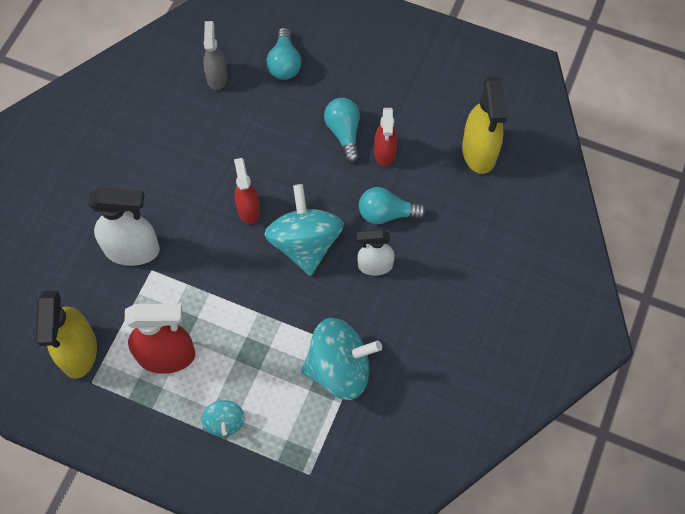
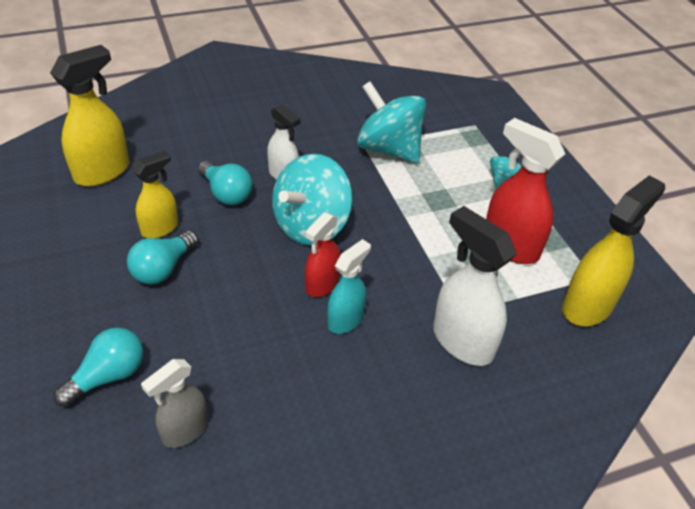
camera: 135 degrees left, 20 degrees down
red spray bottle [374,108,397,166] -> yellow spray bottle [132,151,178,238]
none -> turquoise spray bottle [327,239,371,334]

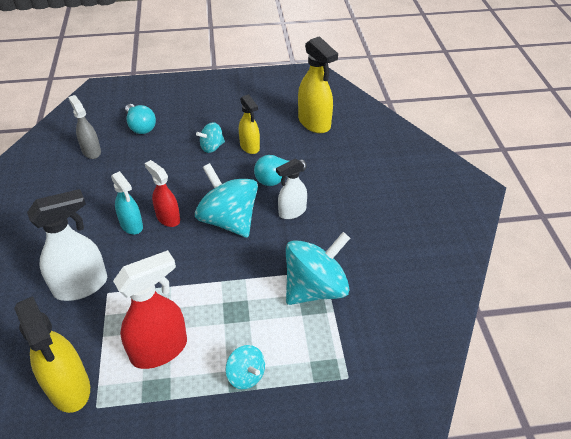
camera: 105 degrees right, 0 degrees up
turquoise light bulb [127,231,198,284] -> turquoise spinning top [196,122,225,153]

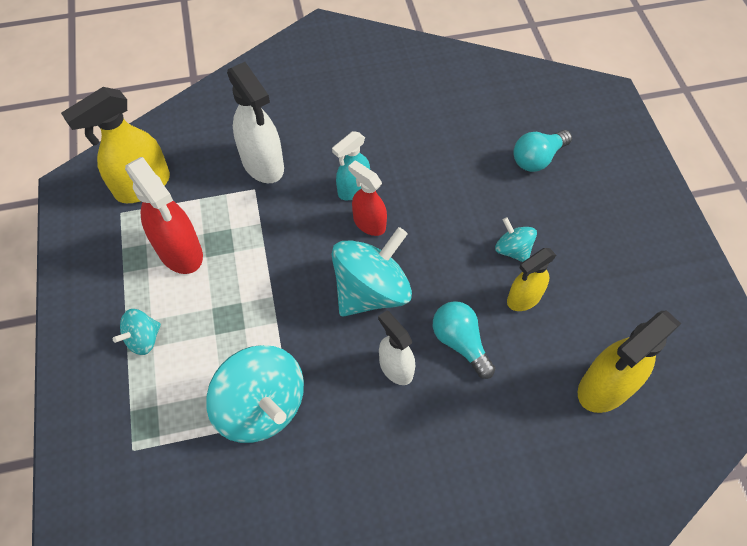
camera: 85 degrees right, 15 degrees up
grey spray bottle [68,95,101,159] -> none
red spray bottle [145,160,180,227] -> red spray bottle turned 90 degrees counterclockwise [348,161,387,236]

